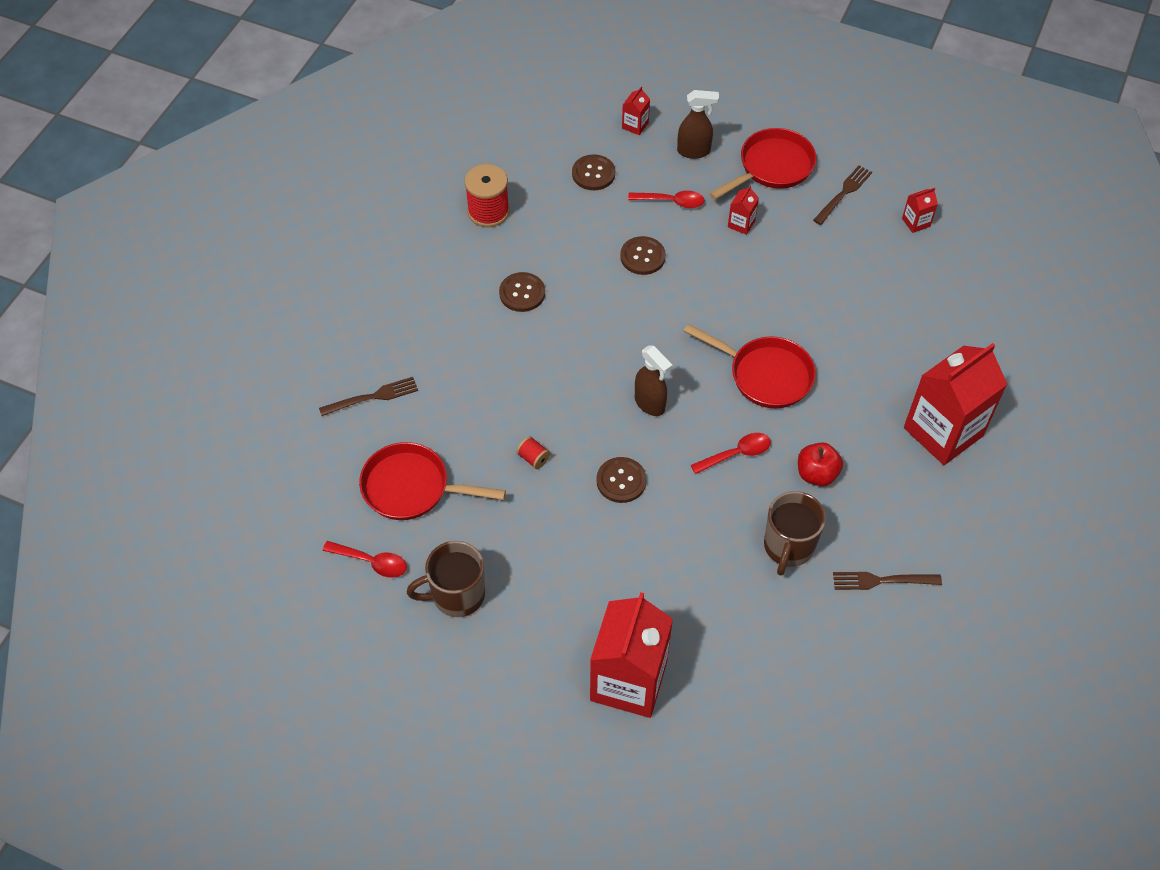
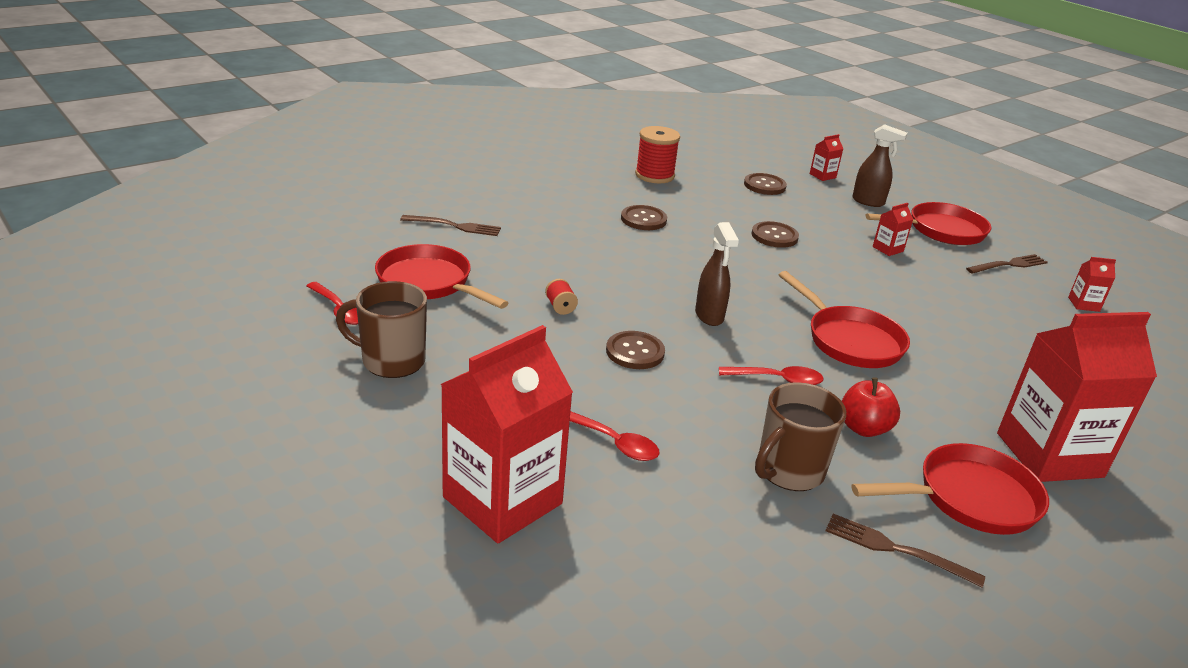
camera: 25 degrees right, 25 degrees down
red spoon [628,191,705,208] -> red spoon moved to [570,411,660,461]
none -> red pan [851,443,1049,535]

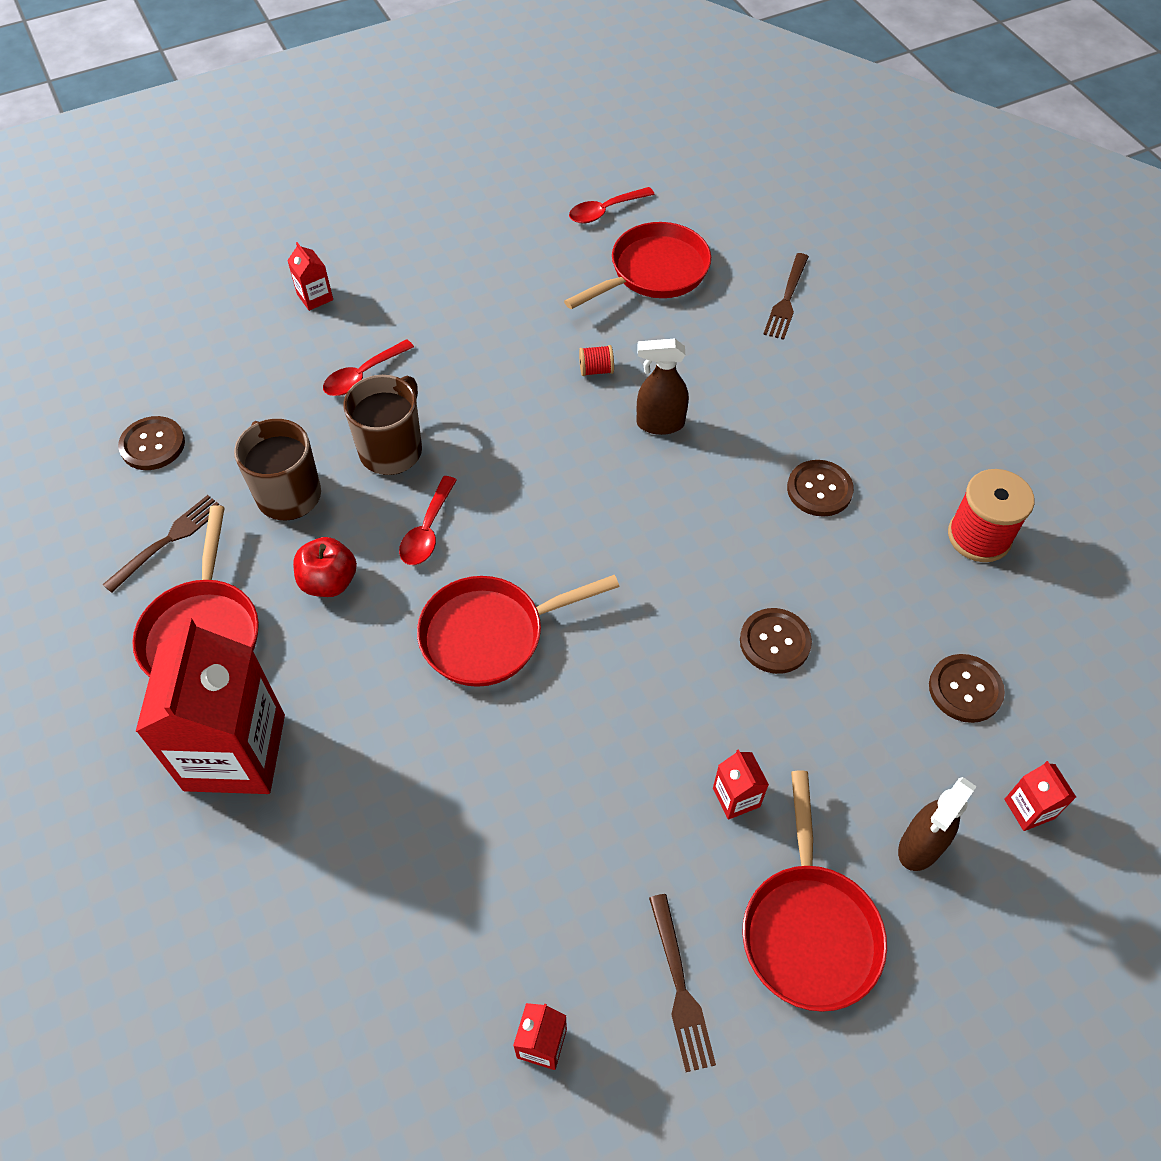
camera: 105 degrees right, 25 degrees up
brown mug [336,281,427,378] -> brown mug moved to [343,375,422,475]
red carton [441,325,573,543] -> red carton [287,242,333,311], size x0.41
brown button [606,331,665,369] -> brown button moved to [118,416,185,470]
brown spray bottle [695,222,739,326] -> brown spray bottle moved to [637,339,689,435]

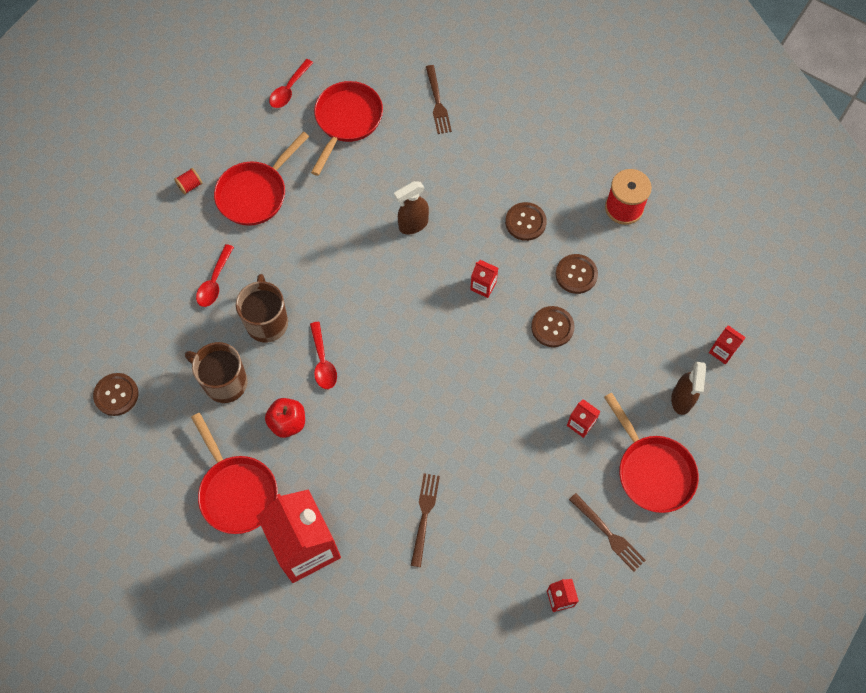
camera: 30 degrees left, 10 degrees up
brown fork [102,495,222,593] -> brown fork moved to [411,473,440,567]
red carton [287,242,333,311] -> red carton moved to [470,260,498,298]
red pan [417,575,620,687] -> red pan moved to [214,132,309,226]
red spool [579,345,614,376] -> red spool moved to [174,168,203,195]
brown button [929,654,1005,723] -> brown button moved to [556,254,598,294]

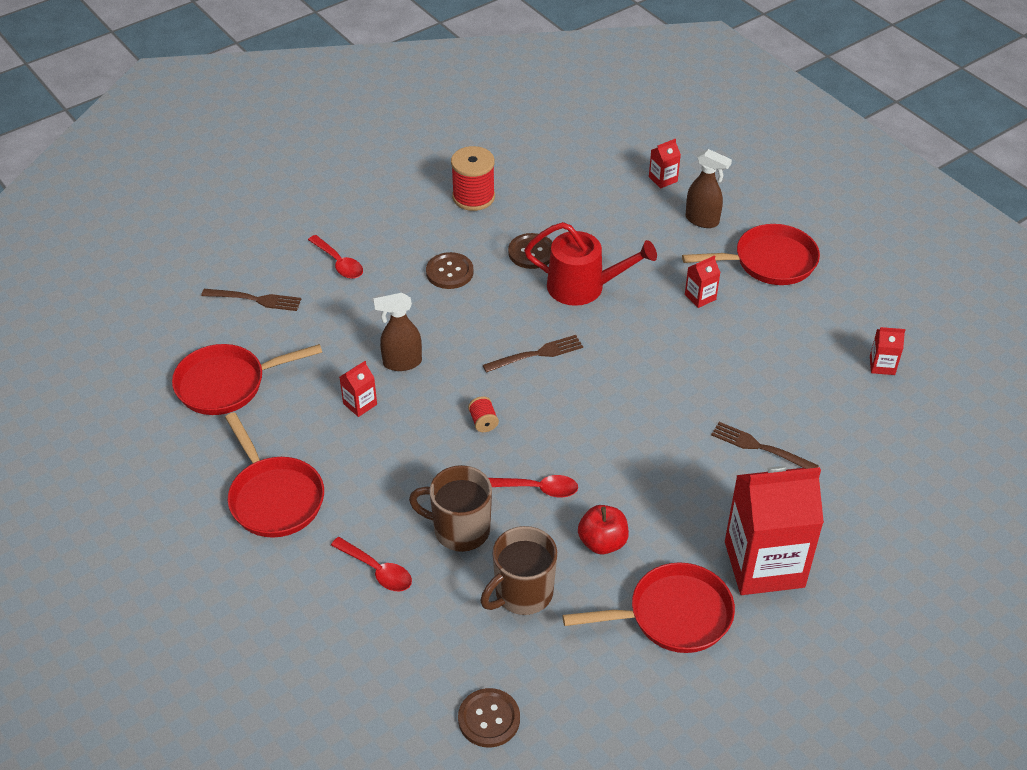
camera: 70 degrees left, 20 degrees down
red spool [174,168,203,195] -> red spool moved to [468,396,499,432]
red spoon [269,59,313,108] -> red spoon moved to [308,235,363,279]
red pan [311,81,383,176] -> red pan turned 60 degrees counterclockwise [172,344,322,415]
brown spray bottle [394,181,429,234] -> brown spray bottle turned 90 degrees clockwise [373,293,422,371]
red carton [470,260,498,298] -> red carton moved to [340,361,377,417]
brown button [531,306,575,347] -> red watering can [524,222,657,306]
brown fork [569,493,646,571] -> brown fork moved to [483,335,583,373]

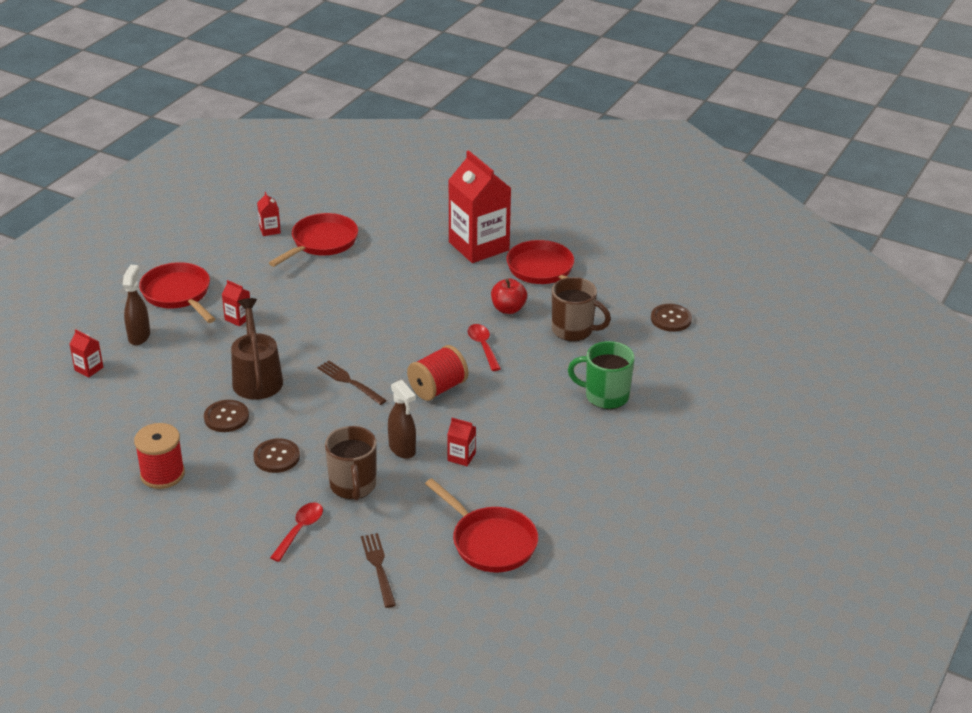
camera: 115 degrees left, 10 degrees down
red pan [225,412,324,538] -> red pan moved to [269,213,358,267]
red spoon [331,537,412,591] -> green mug [568,341,635,409]
brown mug [409,465,492,552] -> brown mug moved to [325,426,377,500]
red spool [468,396,499,432] -> red spool [407,345,468,401], size x2.05
red watering can [524,222,657,306] -> brown watering can [231,298,283,400]
brown fork [711,422,819,469] -> none

